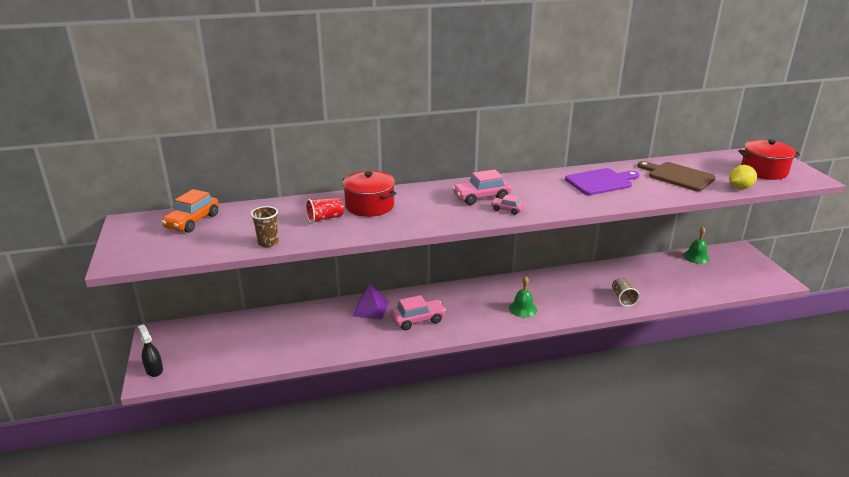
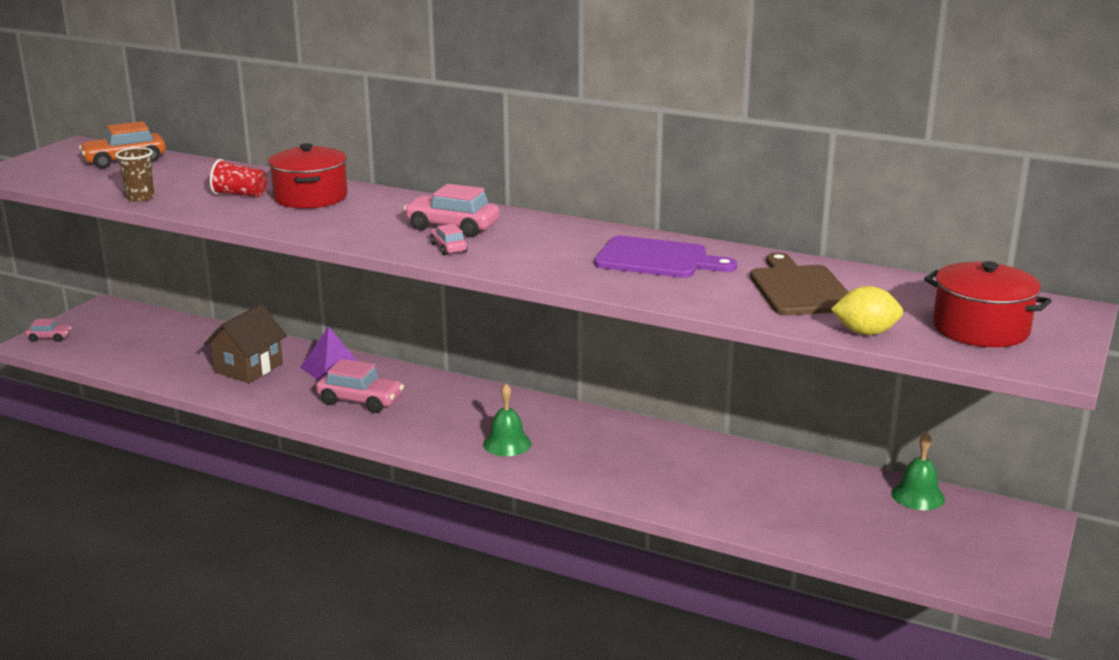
camera: 40 degrees right, 5 degrees down
black spray bottle [138,324,163,377] -> pink car [25,319,71,342]
brown cup [612,278,640,307] -> none
none -> brown house [204,304,287,383]

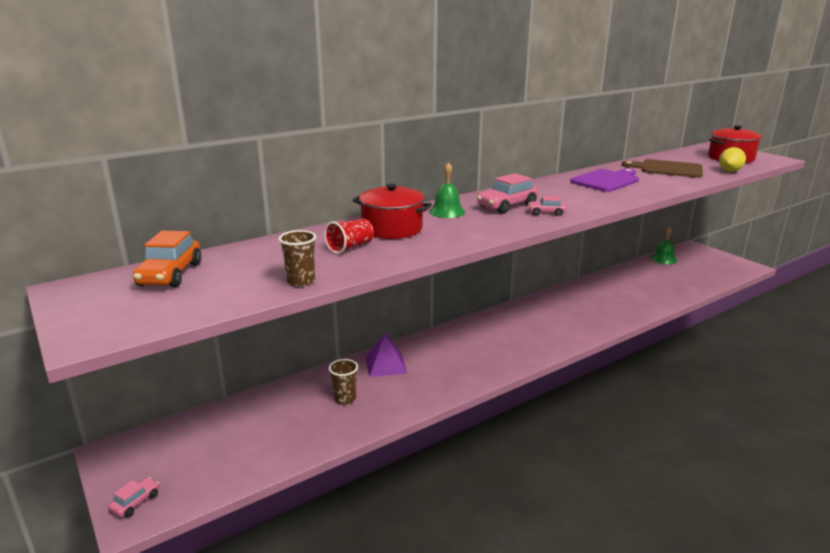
camera: 60 degrees left, 0 degrees up
brown house [204,304,287,383] -> brown cup [329,359,358,405]
pink car [316,359,404,413] -> none
green bell [483,384,531,456] -> green bell moved to [429,162,465,218]

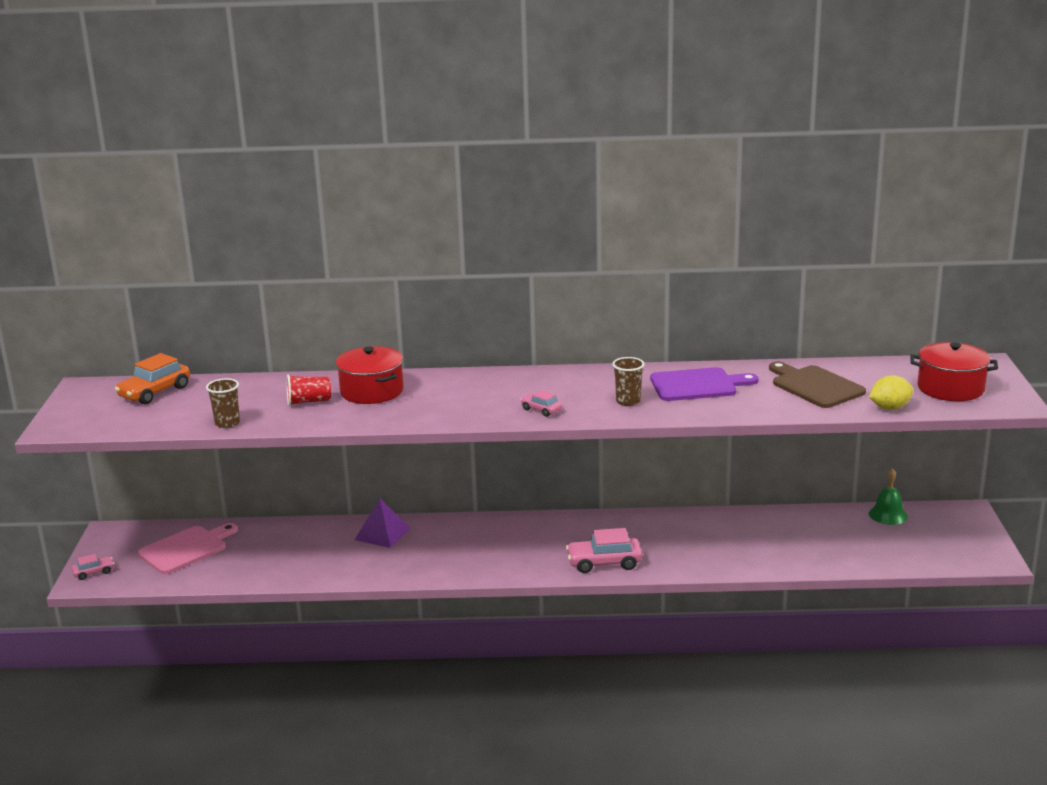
camera: 35 degrees right, 0 degrees up
brown cup [329,359,358,405] -> brown cup moved to [612,357,644,406]
green bell [429,162,465,218] -> none
pink car [477,173,538,214] -> pink car moved to [566,528,642,573]
none -> pink cutting board [138,523,238,574]

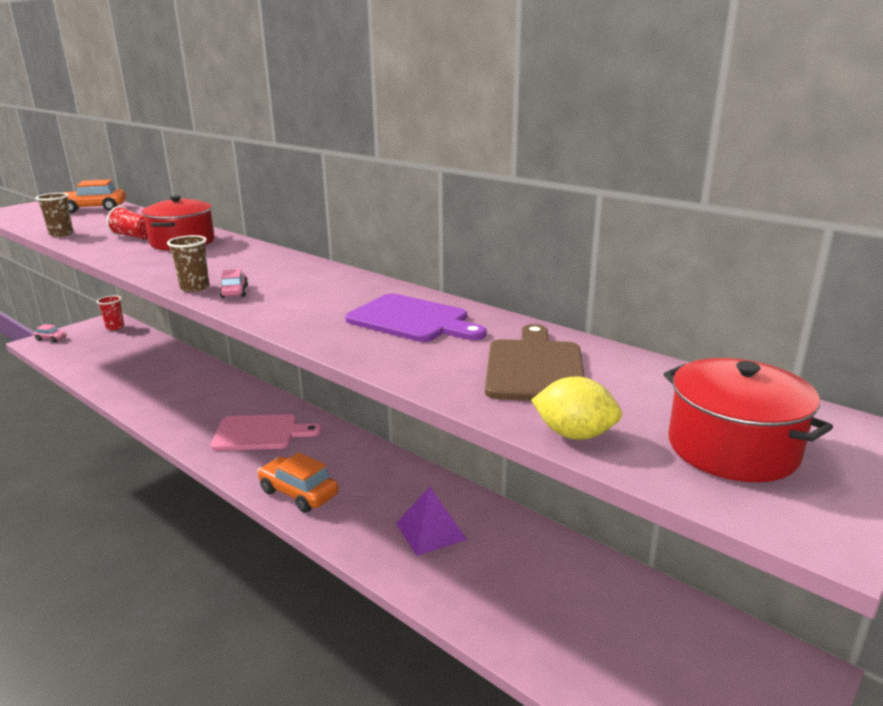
camera: 40 degrees right, 0 degrees up
pink cutting board [138,523,238,574] -> pink cutting board moved to [211,414,321,451]
purple pyramid [355,498,410,548] -> purple pyramid moved to [396,487,467,556]
pink car [566,528,642,573] -> orange car [257,452,339,513]
brown cup [612,357,644,406] -> brown cup moved to [167,235,209,292]
green bell [869,468,908,525] -> none
none -> red cup [97,295,124,330]

